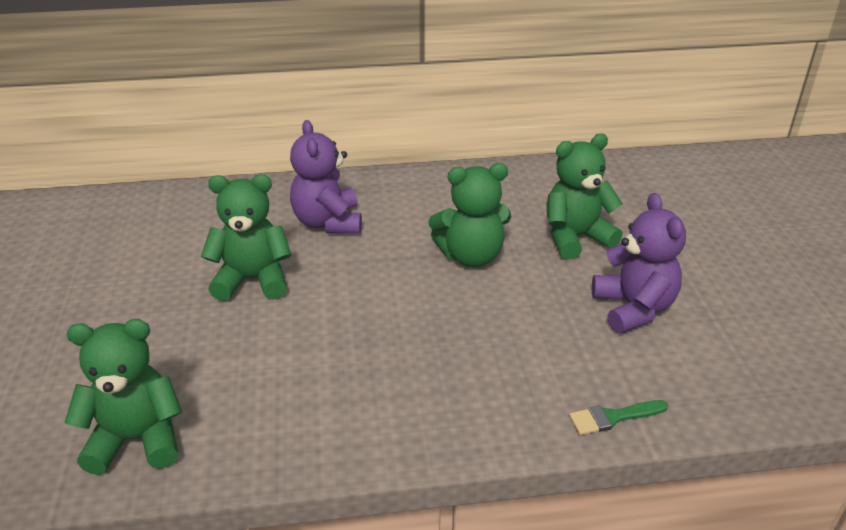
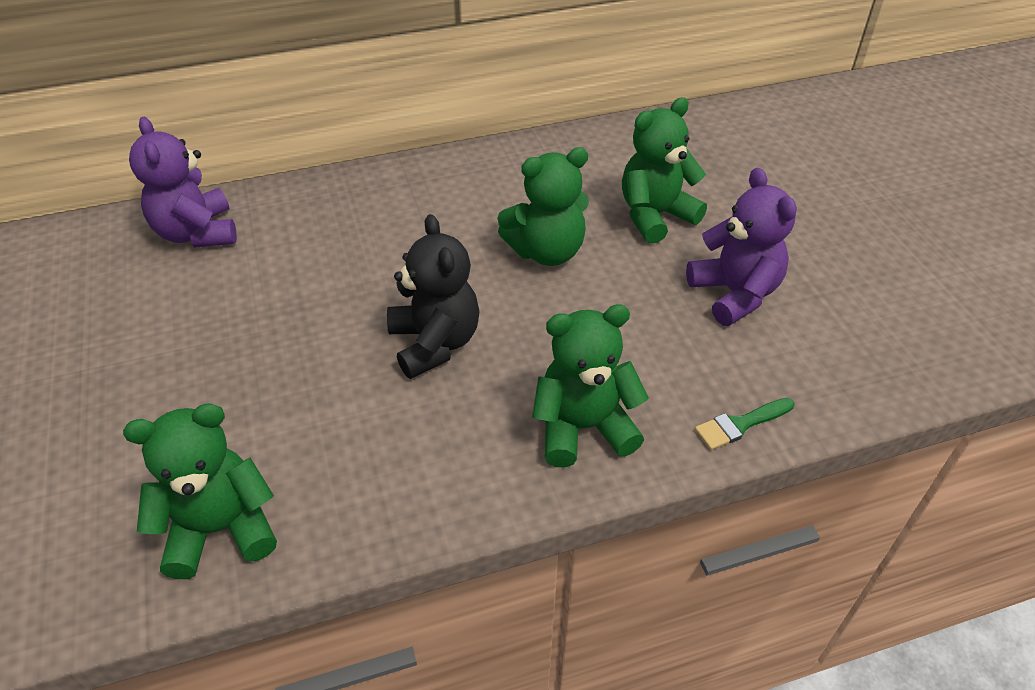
camera: 10 degrees left, 10 degrees up
green teddy bear [201,174,292,301] -> green teddy bear moved to [532,305,649,468]
purple teddy bear [290,120,362,234] -> purple teddy bear moved to [129,117,237,248]
none -> black teddy bear [387,214,480,379]

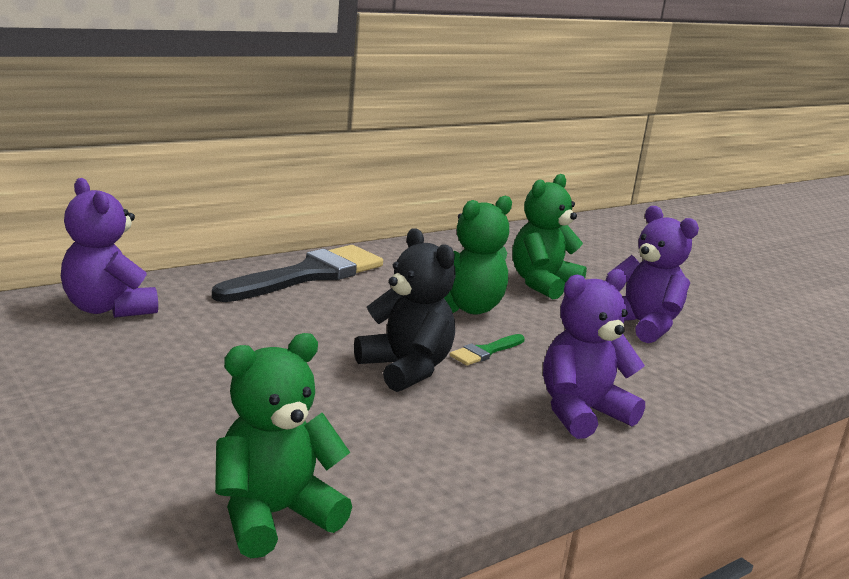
camera: 20 degrees left, 25 degrees down
green teddy bear [532,305,649,468] -> purple teddy bear [543,269,645,439]
green brush [695,398,795,450] -> green brush moved to [450,334,525,366]
none -> black brush [212,245,383,302]

